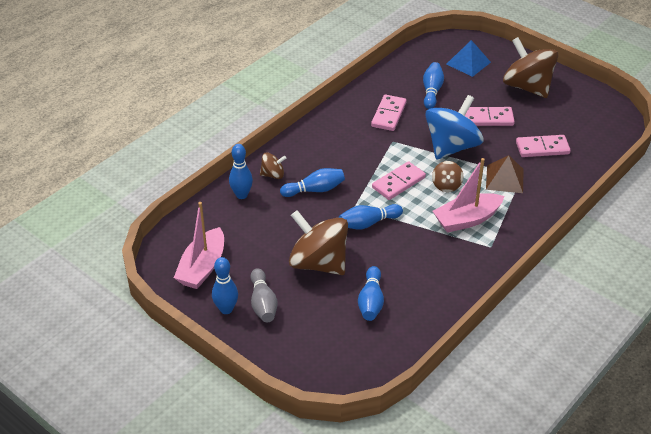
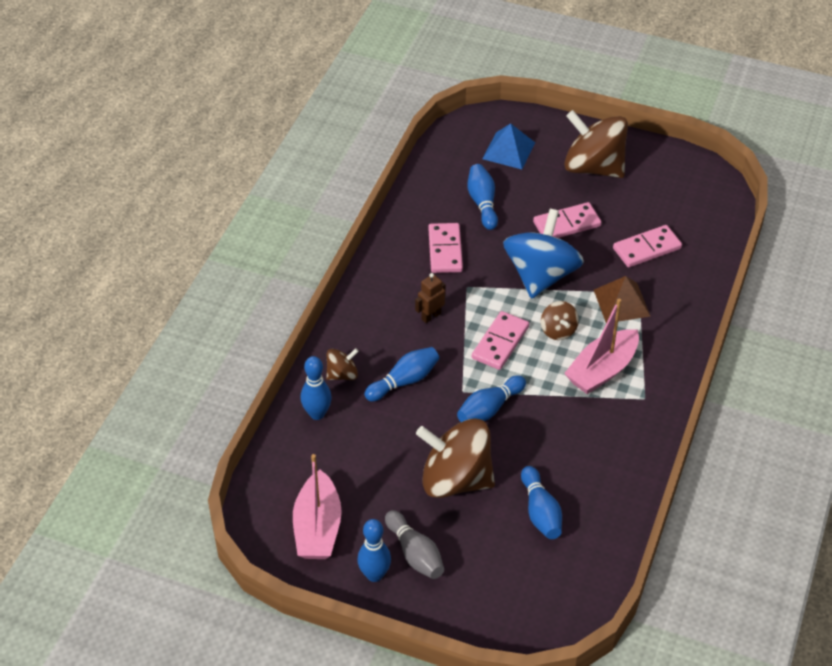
camera: 20 degrees left, 5 degrees up
none -> brown robot [415,273,446,323]

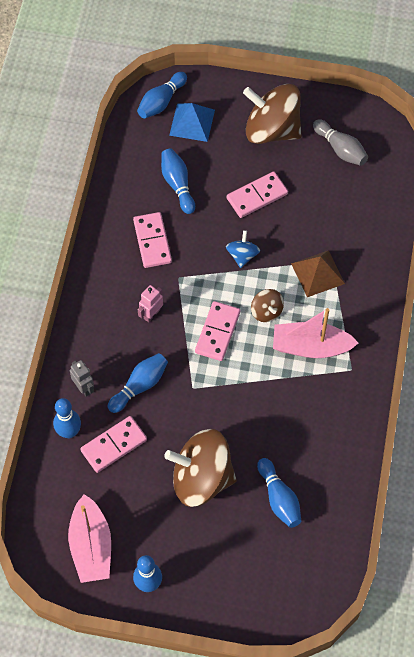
camera: 10 degrees left, 15 degrees up
brown spinning top [326,348,359,380] -> grey robot [70,360,94,397]
grey bowling pin [385,510,444,579] -> grey bowling pin moved to [313,119,368,166]
brown robot [415,273,446,323] -> pink robot [138,285,163,322]
blue bowling pin [457,375,526,422] -> blue bowling pin moved to [137,72,187,118]
blue spinning top [503,209,584,299] -> blue spinning top [226,230,260,268], size x0.47
pink boat [564,299,639,394] -> pink boat turned 60 degrees clockwise [273,308,358,358]
pink domino [613,225,682,267] -> pink domino moved to [80,416,147,473]

